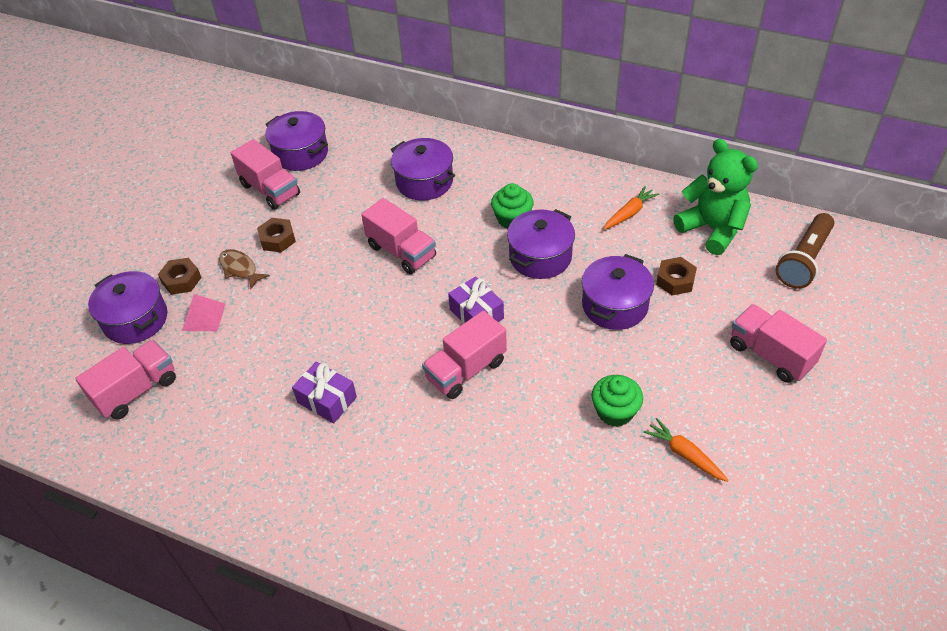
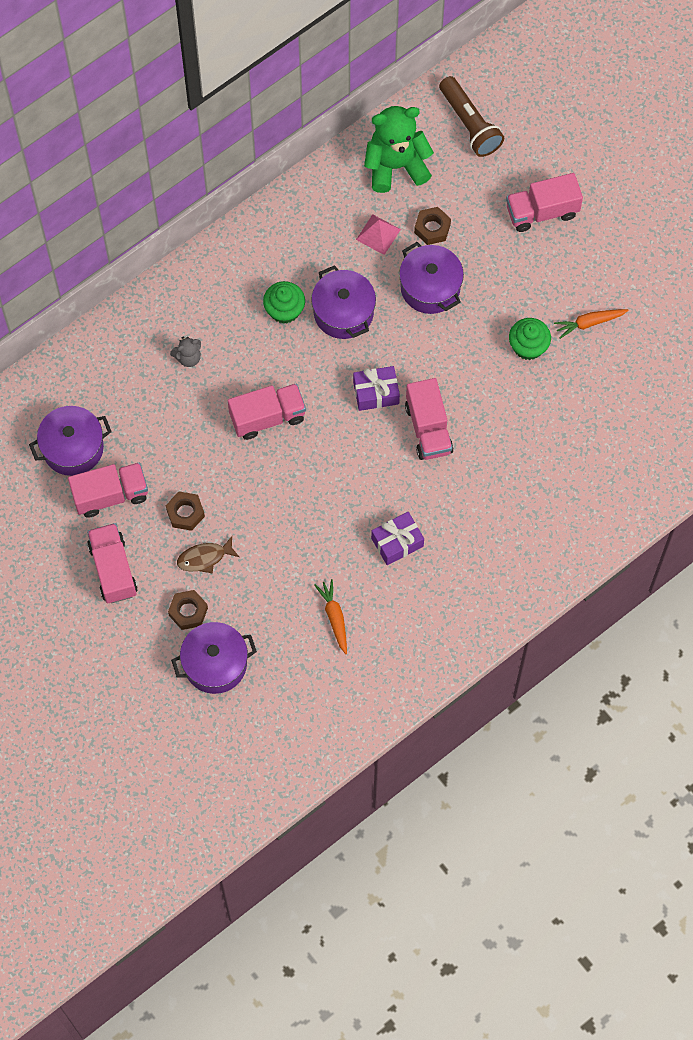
camera: 65 degrees left, 20 degrees up
pink truck [75,340,176,420] -> pink truck moved to [87,523,138,603]
pink pyramid [182,294,225,331] -> pink pyramid moved to [356,214,401,255]
purple pot [391,138,455,201] -> grey teddy bear [170,337,201,367]
orange carrot [604,186,659,230] -> orange carrot moved to [315,579,347,654]

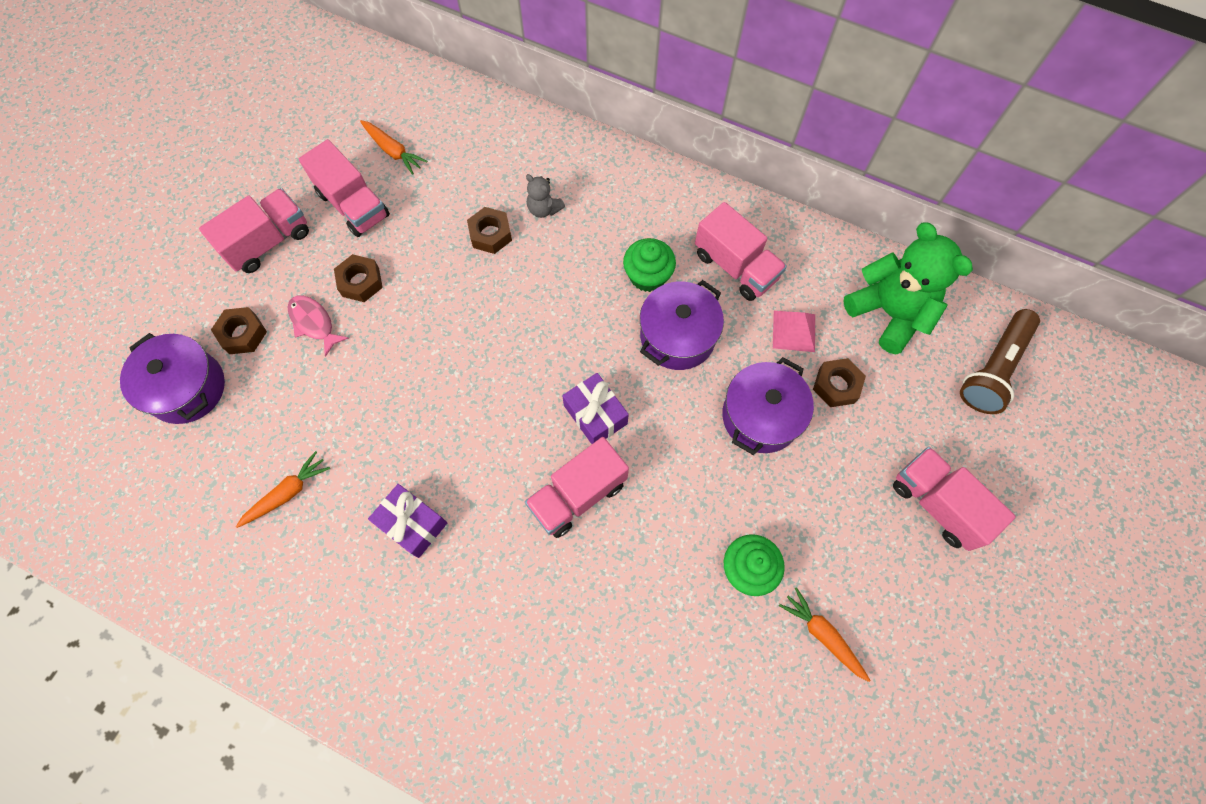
camera: 65 degrees right, 0 degrees up
purple pot [29,406,112,476] -> orange carrot [360,120,427,175]
brown fish [177,536,239,573] -> pink fish [287,295,349,357]
pink truck [228,383,306,440] -> pink truck moved to [695,202,787,301]
none -> brown nut [467,207,512,254]

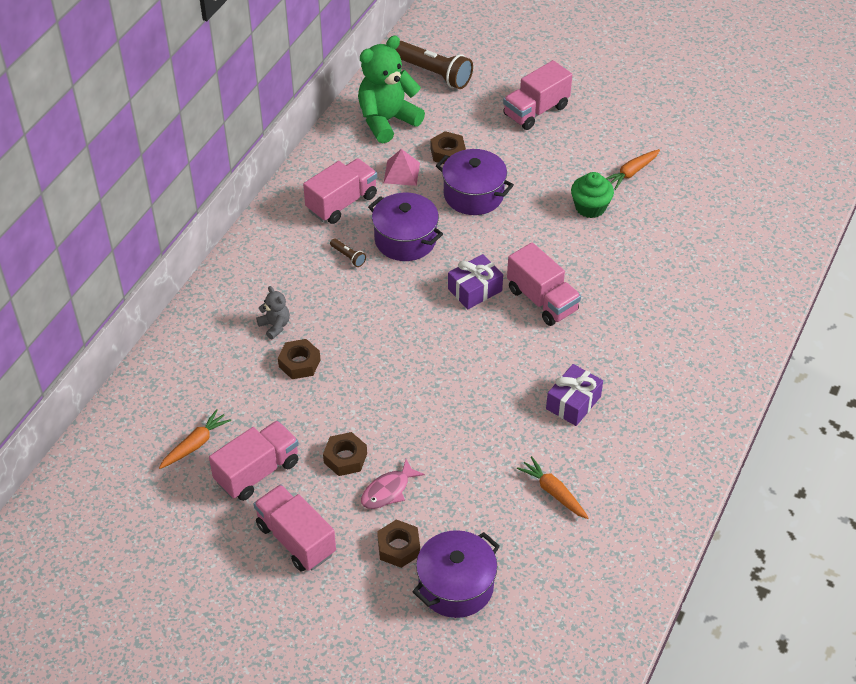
camera: 90 degrees left, 20 degrees down
grey teddy bear [526,174,565,218] -> grey teddy bear turned 75 degrees counterclockwise [256,286,290,339]
green cupcake [623,238,676,292] -> brown flashlight [330,239,366,267]

